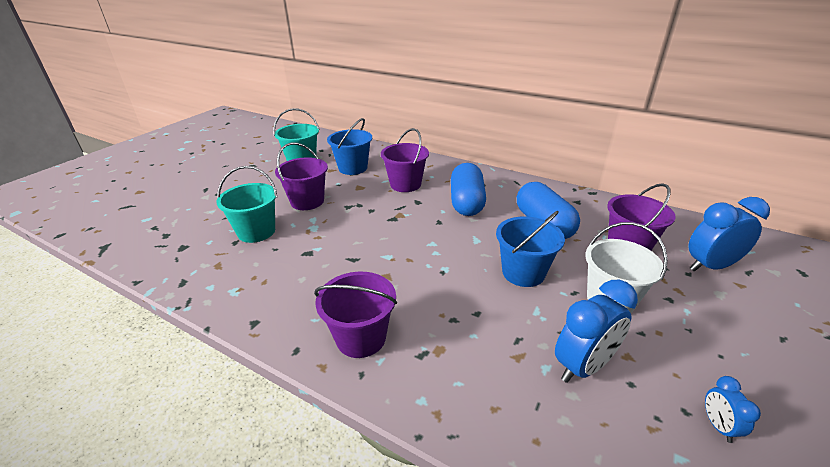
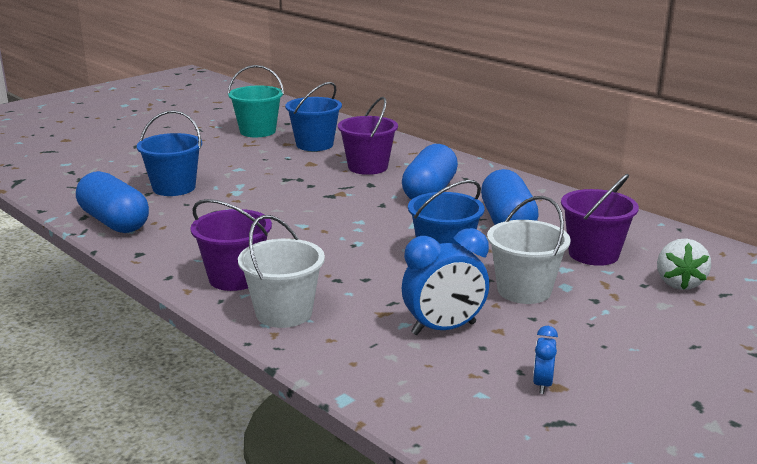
camera: 15 degrees right, 10 degrees down
turquoise bucket [216,166,277,243] -> blue bucket [137,110,202,196]
purple bucket [275,142,328,210] -> none
blue clock [688,197,770,272] -> white strawberry [657,238,711,290]
none -> blue capsule [76,171,149,233]
none -> white bucket [238,215,325,328]

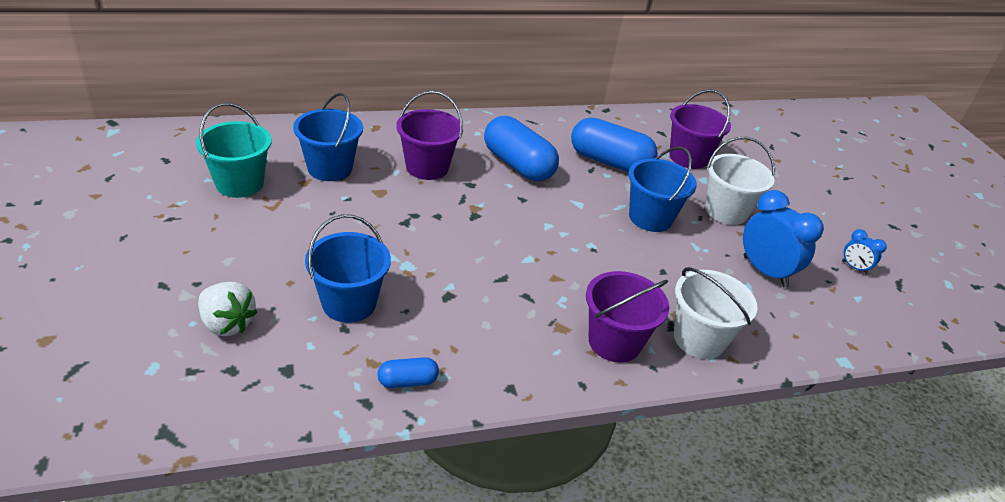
camera: 65 degrees left, 15 degrees up
blue capsule [76,171,149,233] -> blue capsule [377,357,439,388], size x0.48
blue clock [402,228,489,335] -> blue clock turned 45 degrees counterclockwise [743,190,824,287]
white strawberry [657,238,711,290] -> white strawberry moved to [198,282,257,336]

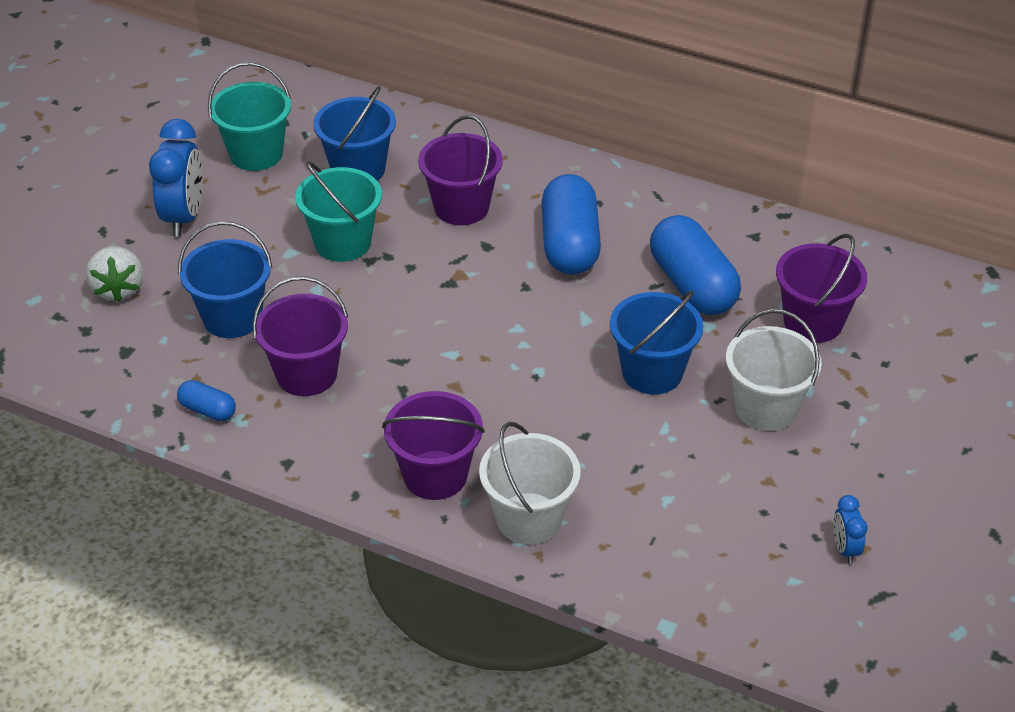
camera: 45 degrees right, 5 degrees up
blue clock [743,190,824,287] -> blue clock moved to [149,119,203,236]
none -> purple bucket [252,276,348,396]
none -> turquoise bucket [295,161,382,262]

